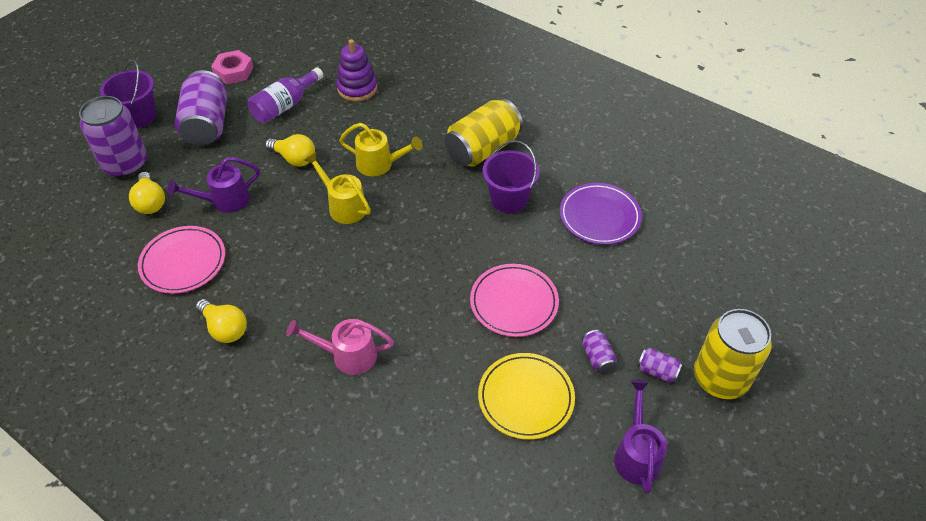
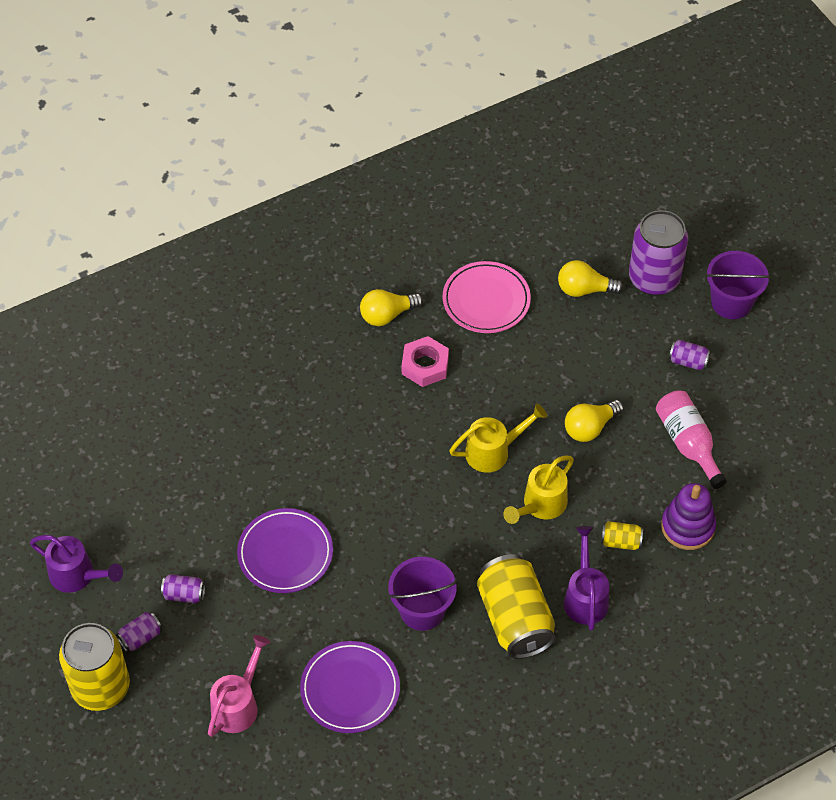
camera: 115 degrees right, 5 degrees up
purple watering can [167,157,260,213] -> purple watering can moved to [564,526,609,631]
purple can [175,70,227,145] -> purple can [669,340,711,370], size x0.44
pink nut [211,50,254,84] -> pink nut moved to [402,336,449,387]
purple bottle [248,67,324,123] -> pink bottle [656,390,727,489]
pink watering can [286,319,394,375] -> pink watering can moved to [208,635,270,737]
pink plate [470,264,559,337] -> purple plate [237,508,333,593]
yellow plate [478,353,575,440] -> none
none -> yellow can [601,521,643,550]

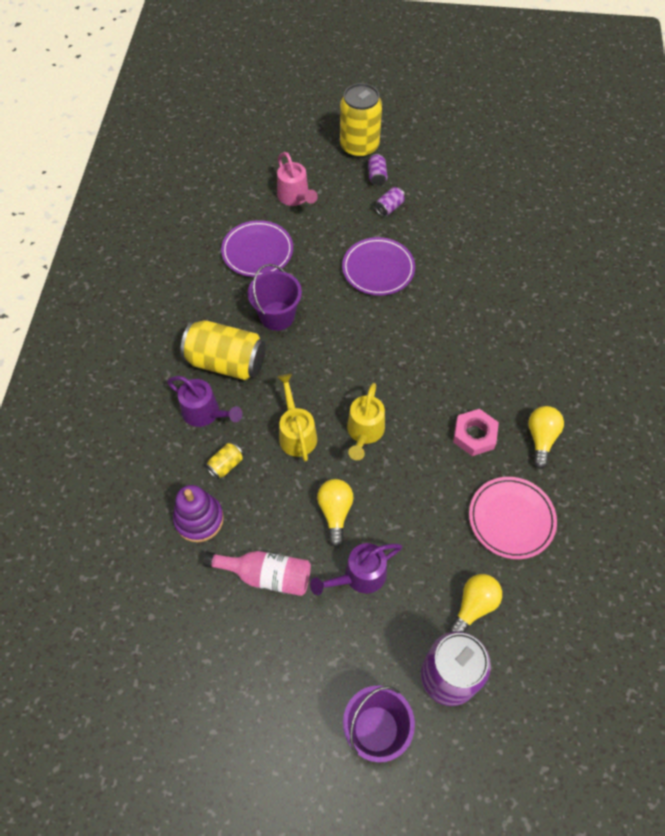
camera: 125 degrees right, 5 degrees up
purple watering can [30,535,123,593] -> purple watering can moved to [310,543,402,595]
purple can [669,340,711,370] -> none

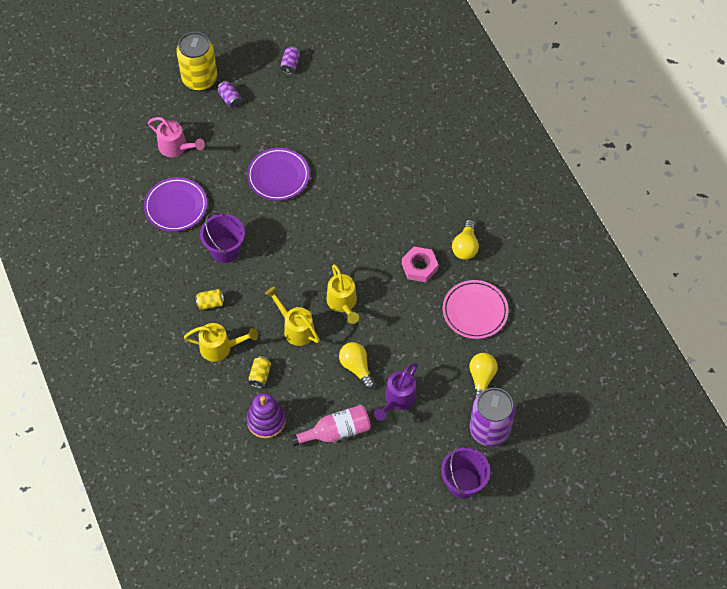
camera: 30 degrees left, 0 degrees up
purple watering can [167,376,242,427] -> yellow watering can [184,323,258,362]
yellow can [180,320,266,380] -> yellow can [195,289,225,310], size x0.44
purple can [375,187,405,216] -> purple can moved to [281,46,300,74]
yellow light bulb [528,406,564,469] -> yellow light bulb turned 150 degrees counterclockwise [452,220,479,260]

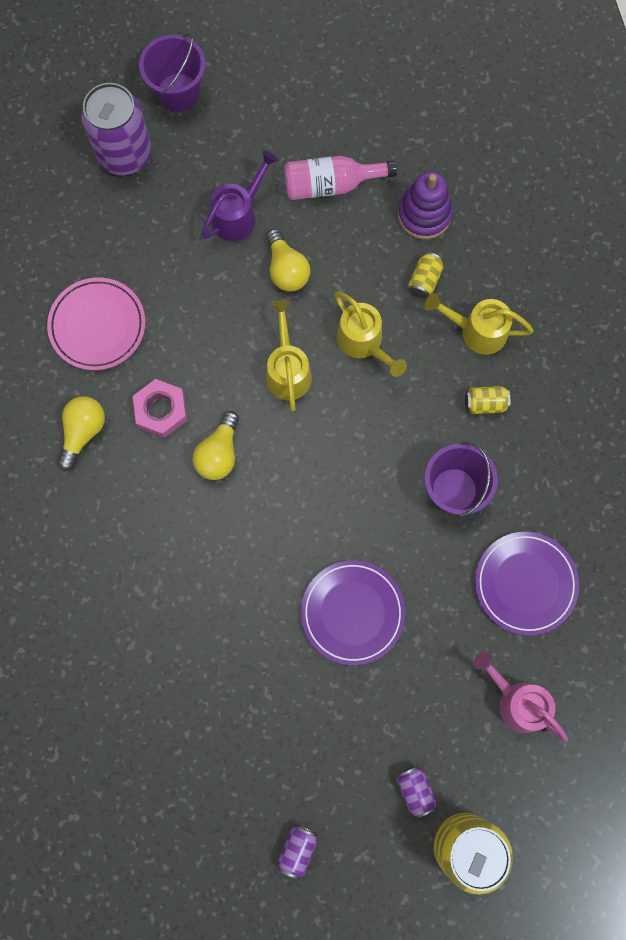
camera: 170 degrees left, 15 degrees up
yellow light bulb [469,353,498,400] -> yellow light bulb moved to [193,411,239,480]

